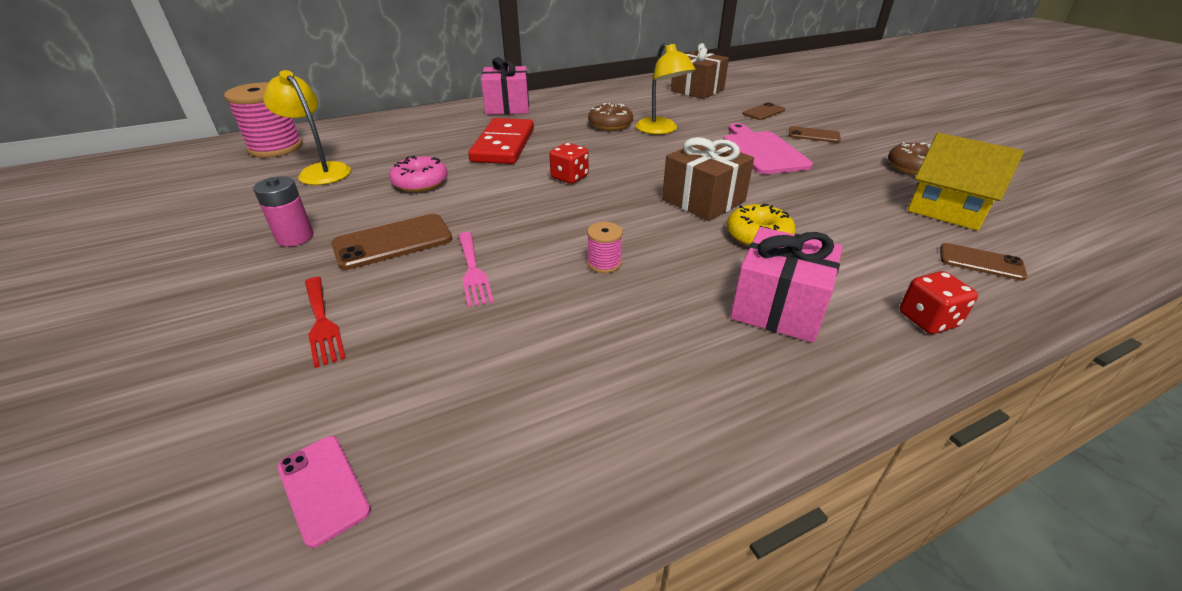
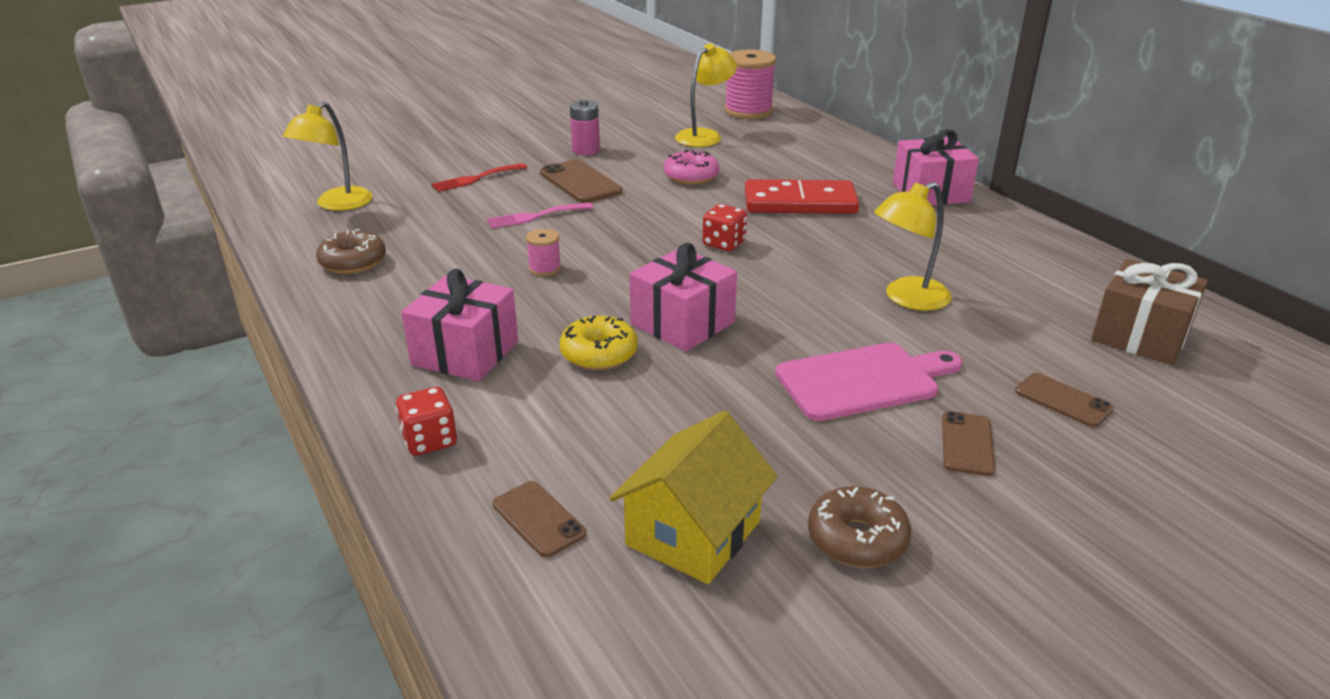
camera: 85 degrees right, 5 degrees down
pink phone [277,436,371,548] -> yellow lamp [283,101,373,211]
brown donut [588,103,633,131] -> brown donut moved to [316,229,386,274]
brown gift [662,137,754,221] -> pink gift [630,243,737,352]
brown phone [940,243,1027,281] -> brown phone turned 60 degrees counterclockwise [493,481,586,558]

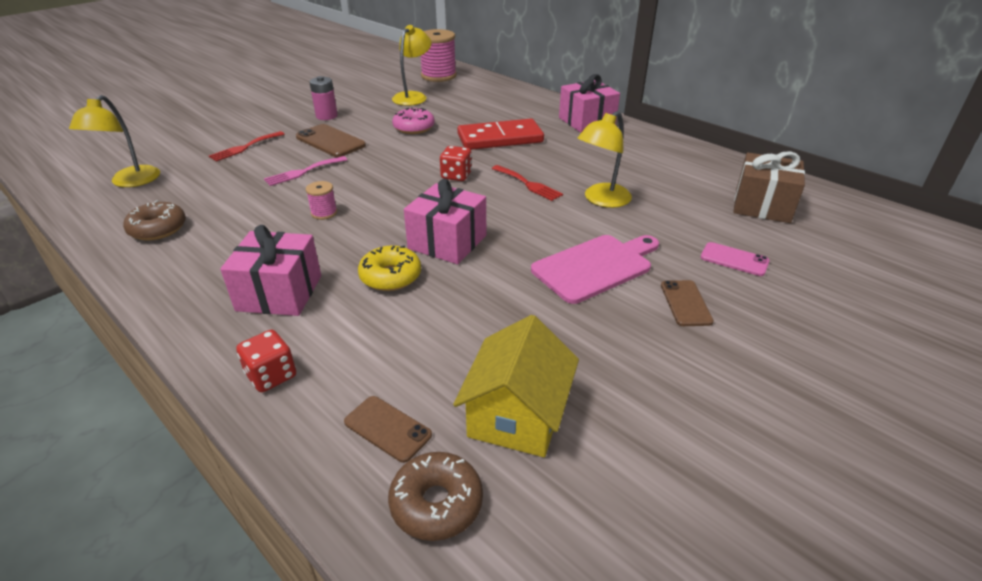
camera: 15 degrees left, 5 degrees up
brown donut [808,486,912,568] -> brown donut moved to [388,452,483,541]
brown phone [1015,373,1114,427] -> pink phone [701,242,770,276]
none -> red fork [492,165,563,201]

